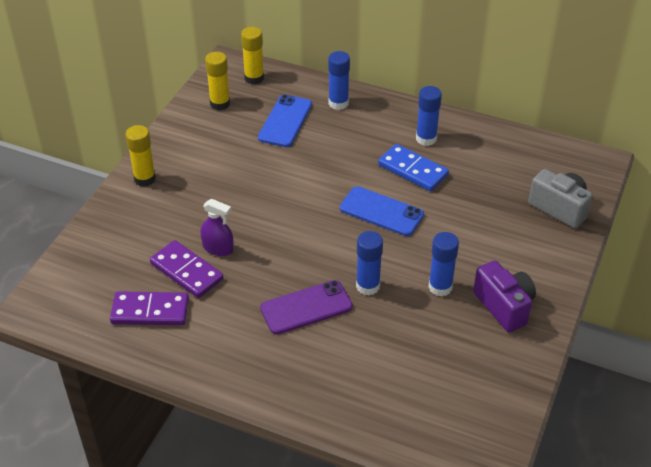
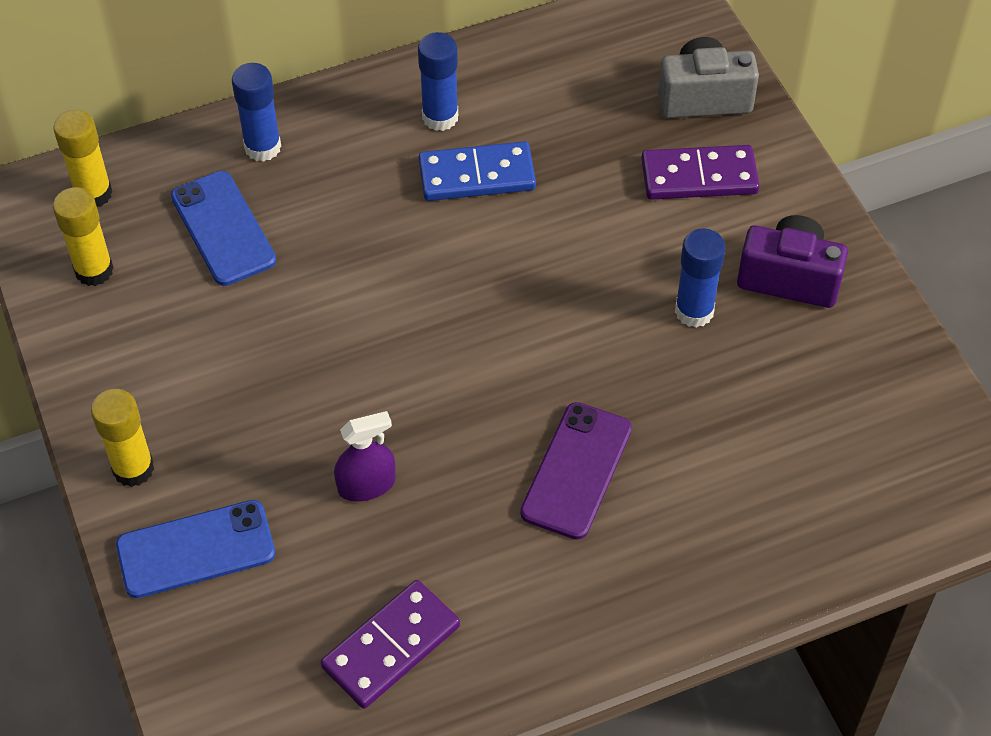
camera: 45 degrees left, 10 degrees up
purple domino [150,240,224,298] -> purple domino moved to [641,145,760,200]
blue phone [340,186,424,236] -> blue phone moved to [116,500,275,598]
blue glue stick [356,231,383,295] -> none

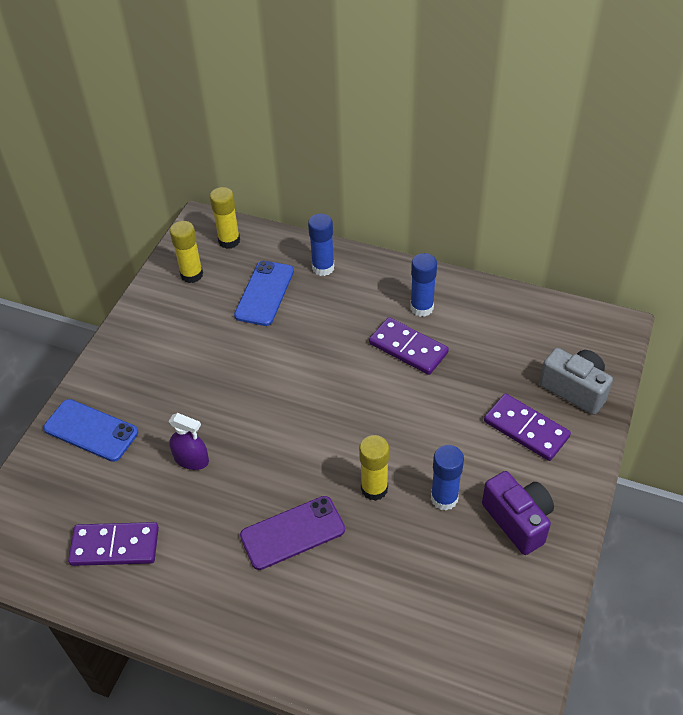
camera: 45 degrees right, 5 degrees down
yellow glue stick [91,389,154,487] -> yellow glue stick moved to [359,435,389,501]
blue domino [419,141,536,201] -> purple domino [369,317,449,375]

